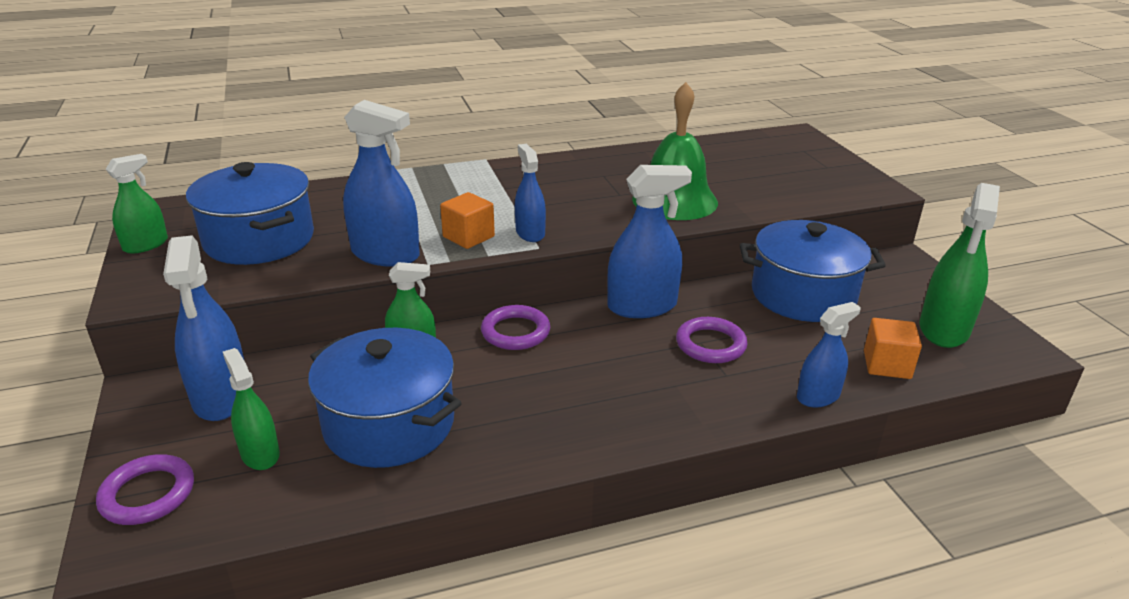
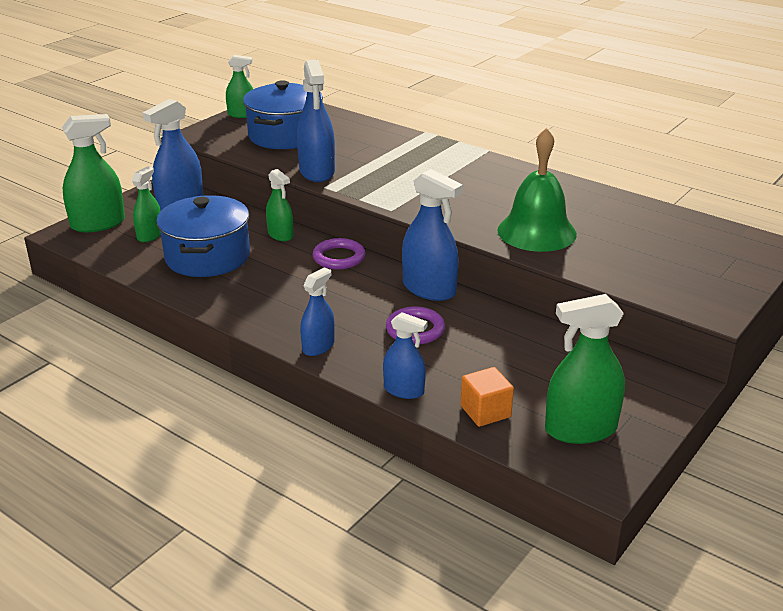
camera: 55 degrees right, 0 degrees up
purple ring [96,454,194,525] -> green spray bottle [62,114,125,232]
orange cube [440,192,495,249] -> none
blue spray bottle [515,144,546,242] -> blue spray bottle moved to [300,267,335,356]
blue pot [740,220,886,322] -> none

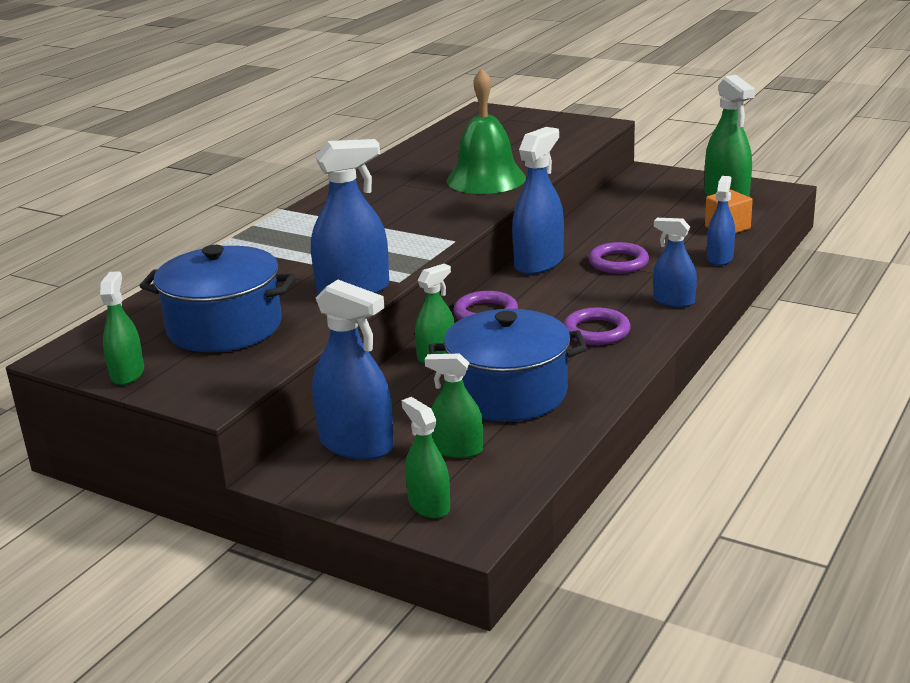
camera: 95 degrees left, 5 degrees down
green spray bottle [62,114,125,232] -> green spray bottle [402,397,450,519], size x0.60
none -> purple ring [564,307,631,345]

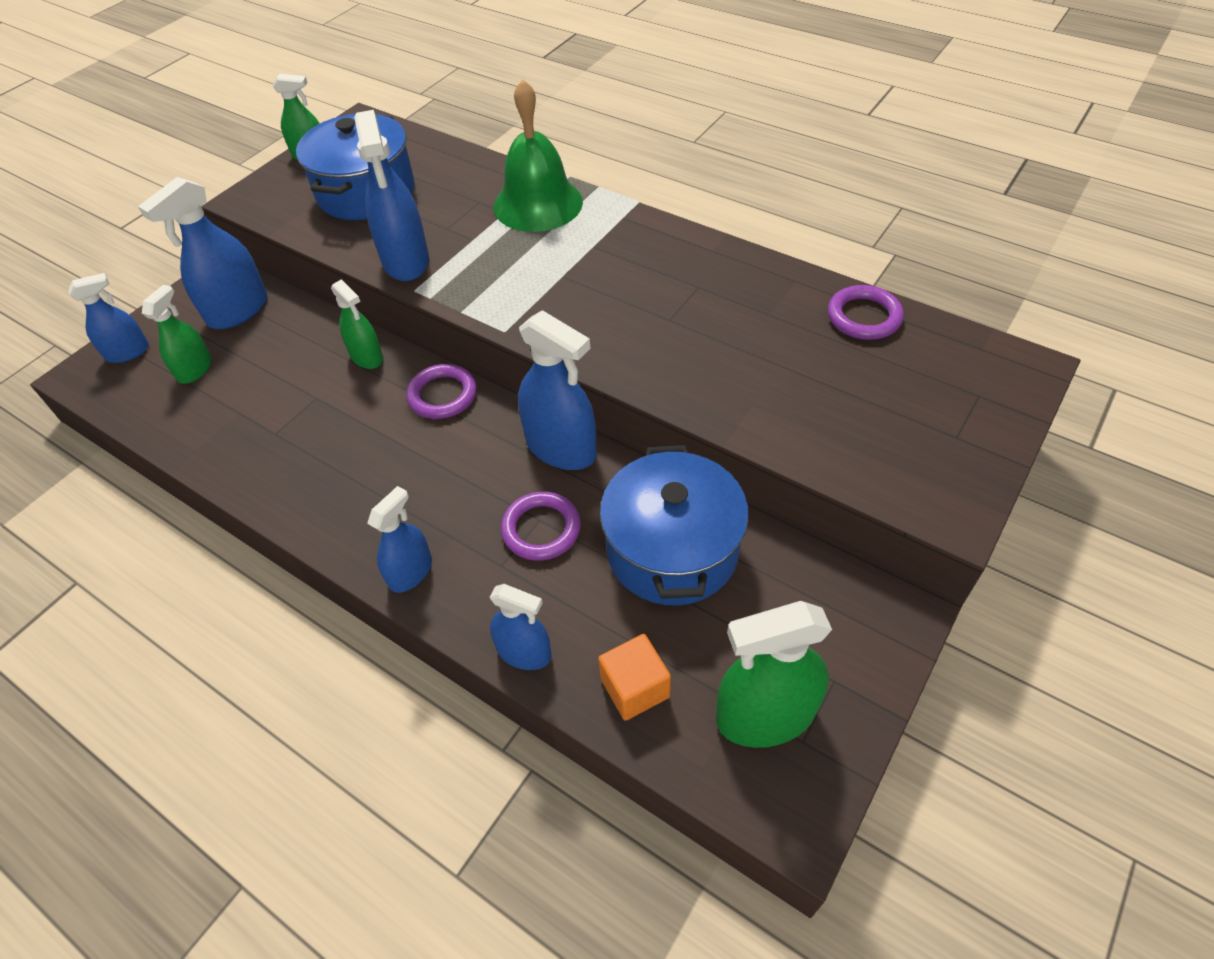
camera: 95 degrees right, 25 degrees up
green spray bottle [402,397,450,519] -> blue spray bottle [68,273,149,363]
blue pot [428,309,587,422] -> blue pot moved to [600,445,749,606]
green bell [447,68,526,194] -> green bell moved to [494,79,583,232]
purple ring [564,307,631,345] -> purple ring moved to [828,285,904,340]

